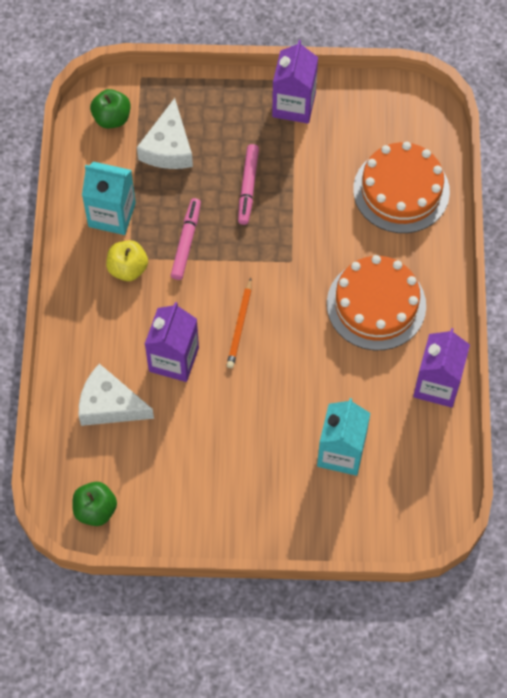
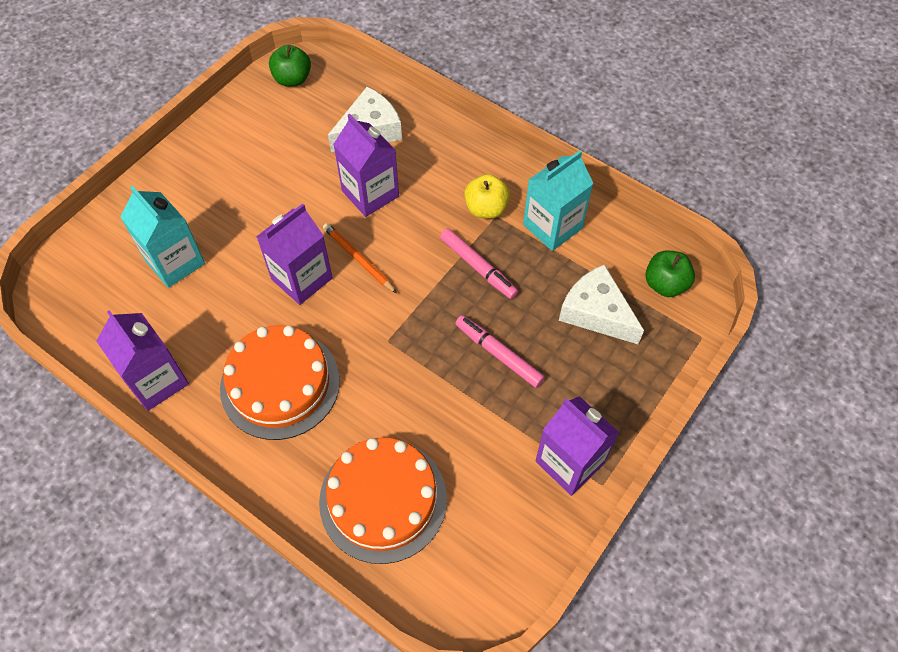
camera: 125 degrees right, 5 degrees down
none -> purple carton [256,203,333,305]

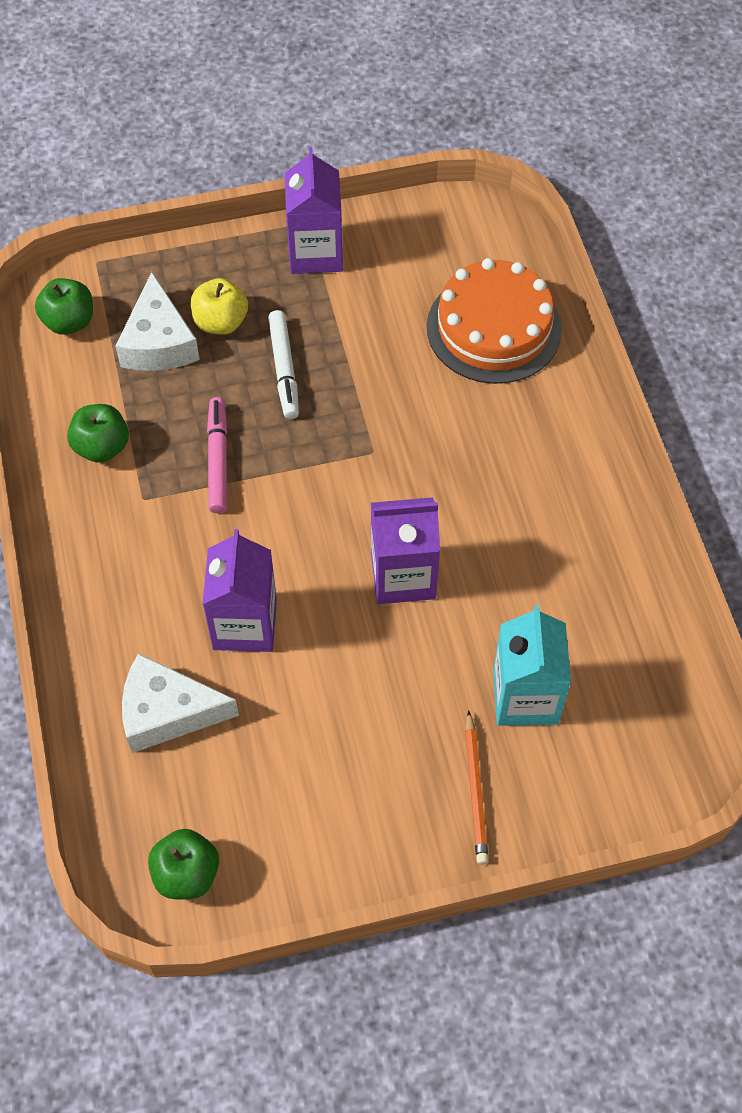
camera: 140 degrees left, 0 degrees up
purple carton [96,310,189,411] -> none
orange cake [220,325,340,440] -> none
orange pencil [323,223,397,293] -> orange pencil moved to [465,710,489,865]
pink marker [455,315,545,388] -> white marker [268,310,299,419]
yellow apple [464,174,510,219] -> yellow apple moved to [191,278,248,335]
turquoise carton [523,150,594,251] -> green apple [67,404,129,463]

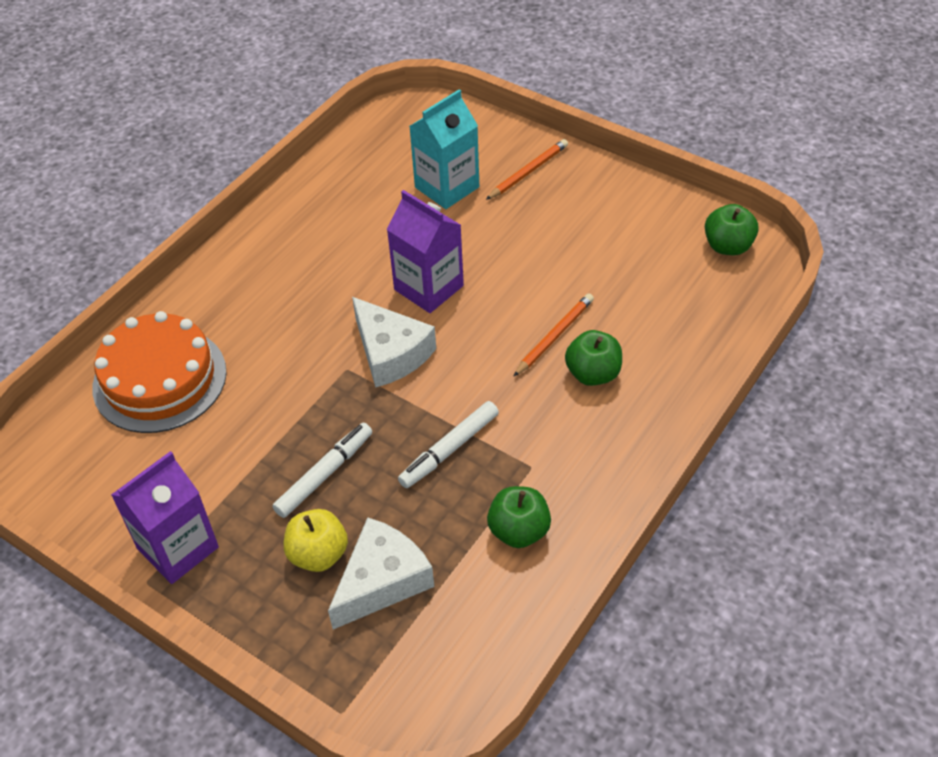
camera: 130 degrees left, 10 degrees down
green apple [35,278,93,335] -> green apple moved to [565,330,622,386]
white cheese [122,653,239,753] -> white cheese moved to [352,297,436,388]
purple carton [202,529,277,652] -> orange pencil [513,293,594,377]
pink marker [207,397,227,513] -> white marker [398,401,499,488]

